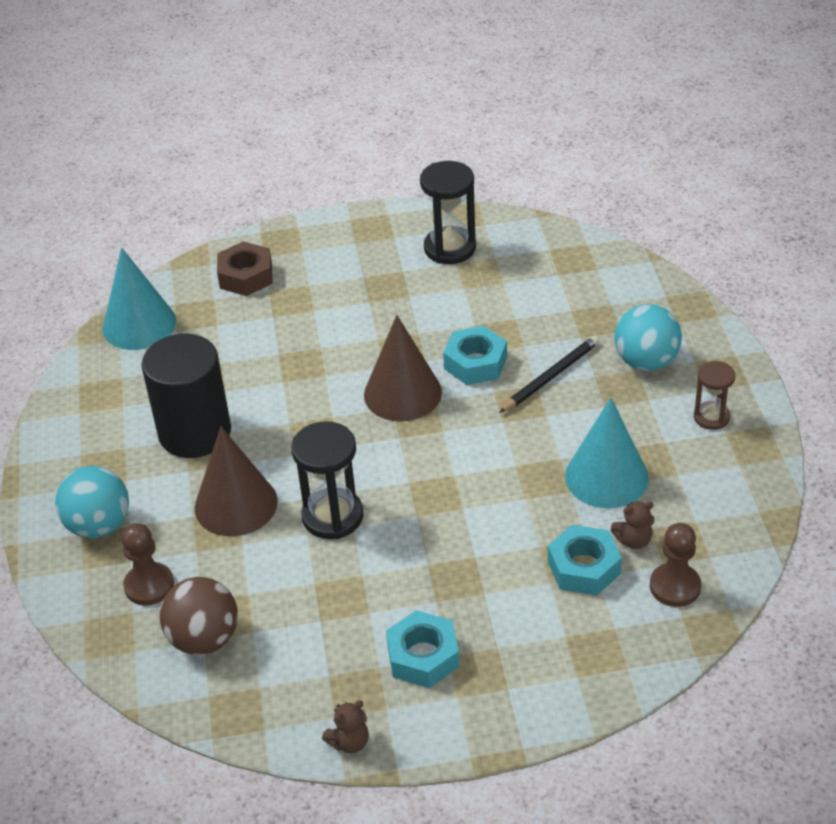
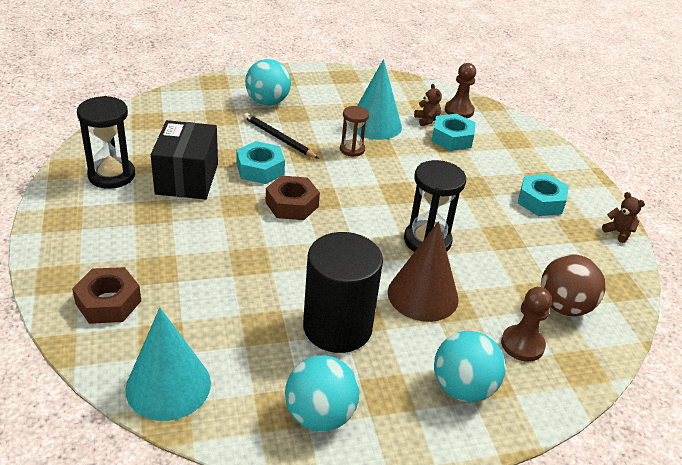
camera: 100 degrees left, 5 degrees down
brown cone [364,315,442,422] -> brown nut [266,175,320,220]
brown hourglass [694,361,735,430] -> brown hourglass moved to [340,106,369,157]
none -> black box [151,120,218,199]
none -> turquoise ball [285,355,359,432]

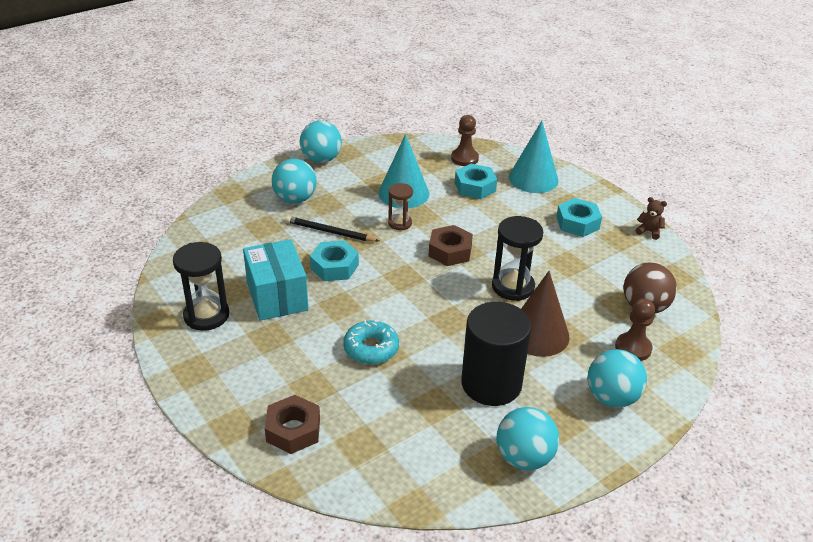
camera: 20 degrees left, 0 degrees up
turquoise cone [125,308,211,421] -> turquoise cone moved to [509,121,559,193]
black box [151,120,218,199] -> turquoise box [243,239,308,321]
brown nut [266,175,320,220] -> brown nut moved to [428,225,473,266]
brown teddy bear [414,84,442,126] -> none
none -> turquoise ball [300,121,342,163]
none -> turquoise donut [343,320,399,364]

